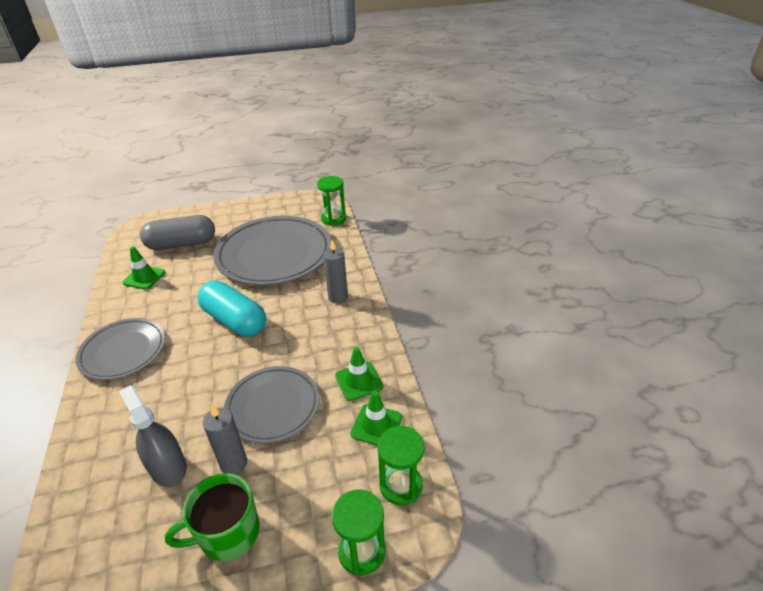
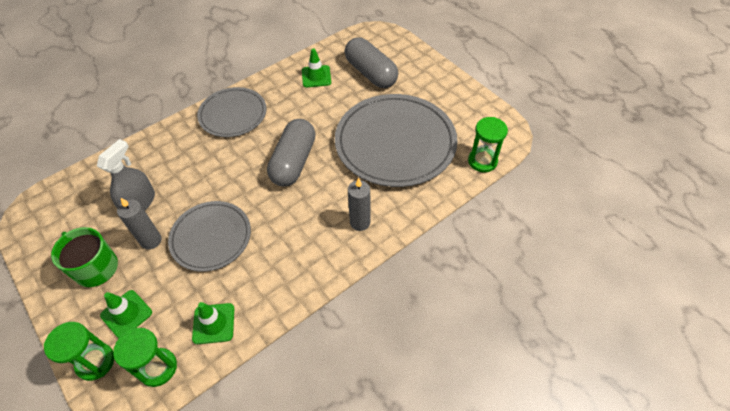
camera: 65 degrees right, 15 degrees up
turquoise capsule [197,281,266,337] -> grey capsule [267,119,315,187]
green traffic cone [335,347,383,401] -> green traffic cone moved to [100,290,152,338]

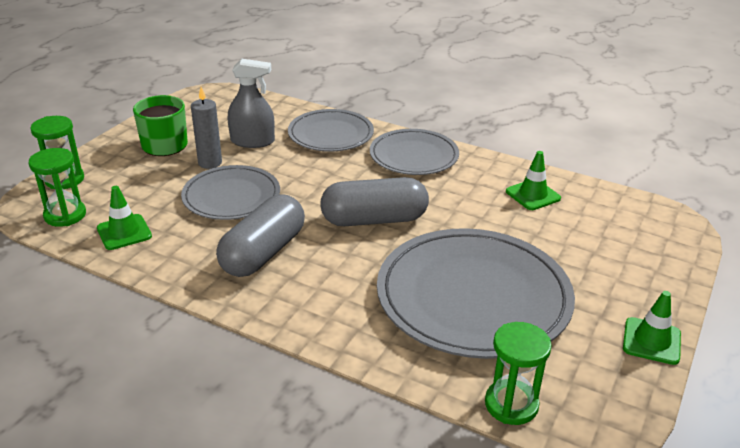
camera: 65 degrees right, 20 degrees down
green traffic cone [100,290,152,338] -> green traffic cone moved to [623,291,681,365]
grey capsule [345,37,398,88] -> grey capsule moved to [216,194,305,277]
grey candle [348,178,371,231] -> none
none -> grey plate [288,109,374,152]

